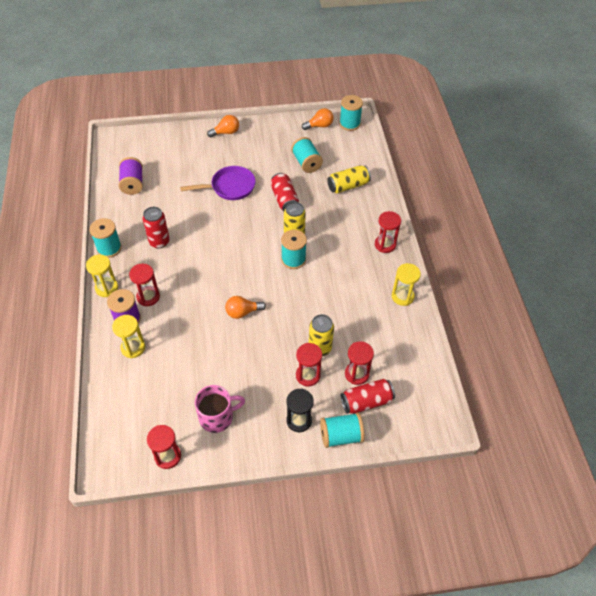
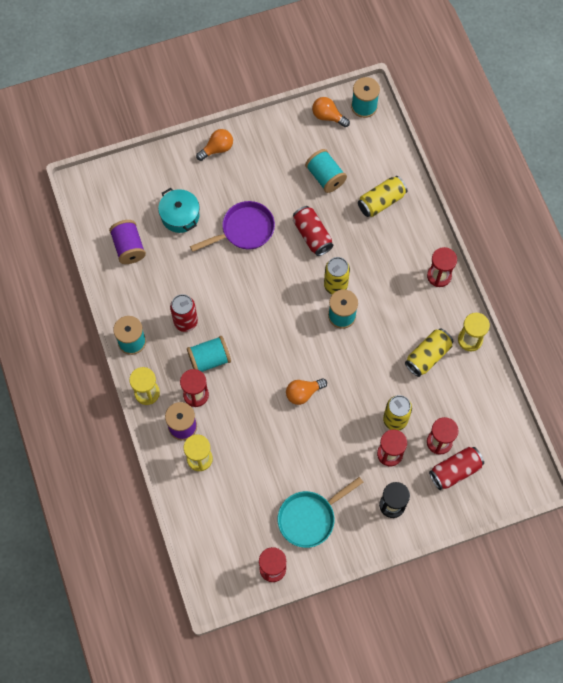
camera: 10 degrees left, 15 degrees up
pink mug [195,385,245,433] -> turquoise pan [278,477,364,548]
orange light bulb [302,108,333,130] -> orange light bulb turned 120 degrees counterclockwise [312,97,350,127]
turquoise spool [320,412,365,448] -> turquoise spool moved to [187,336,231,372]
none -> turquoise pot [158,188,200,233]
none -> yellow can [405,328,454,377]

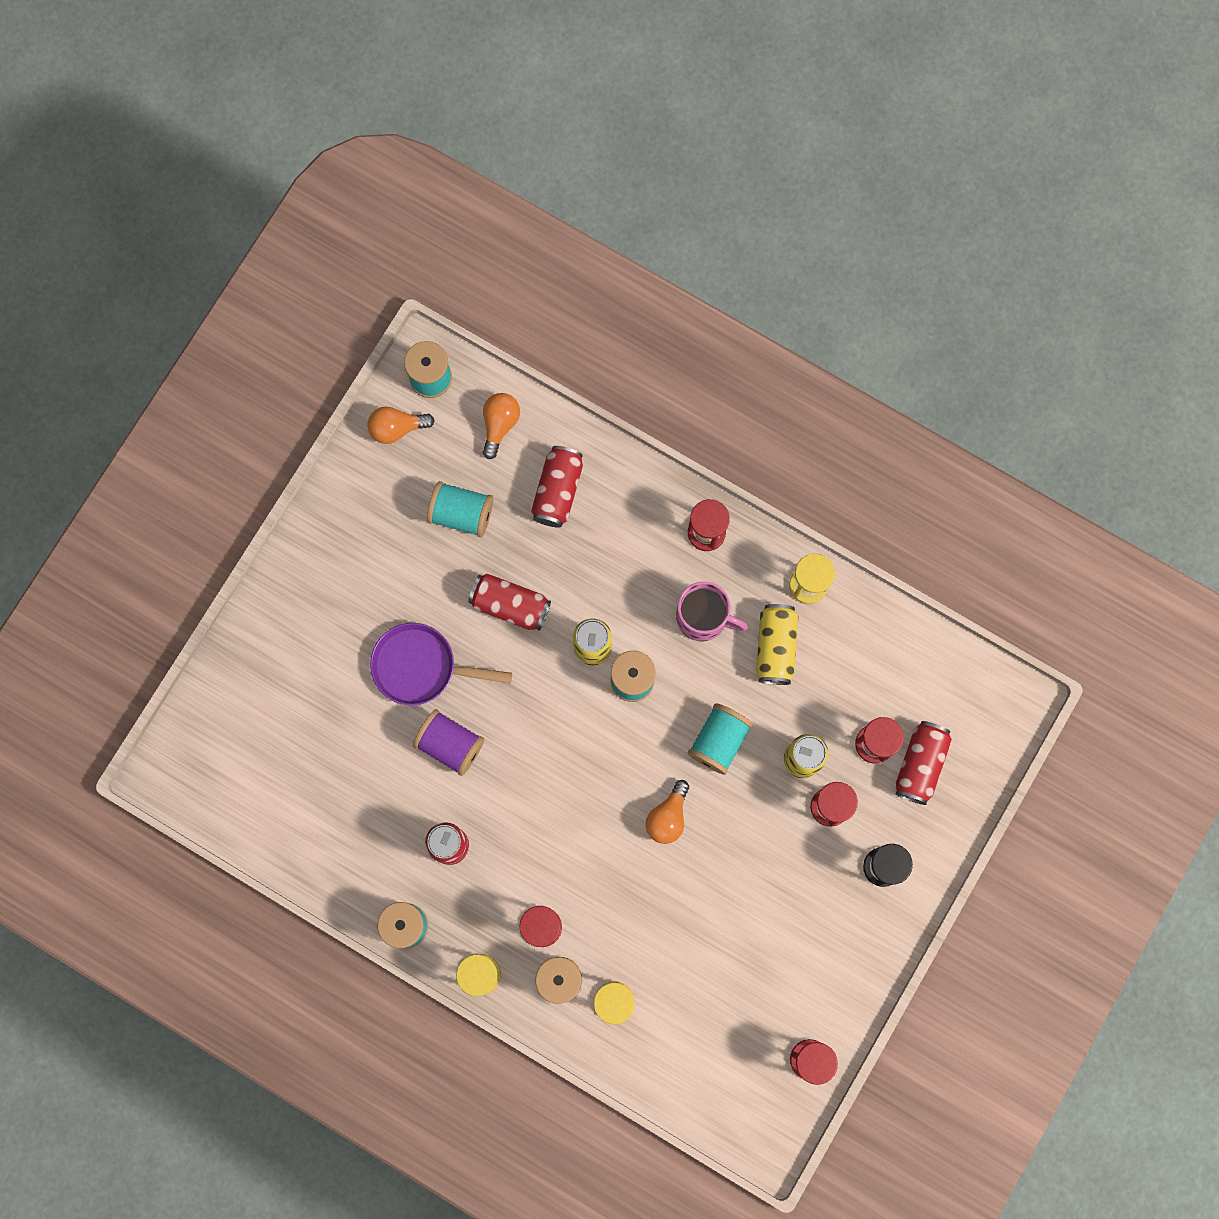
camera: 40 degrees left, 10 degrees up
purple spool [109,220,146,264] -> purple spool moved to [413,709,485,776]
turquoise pot [158,188,200,233] -> none
turquoise spool [187,336,231,372] -> turquoise spool moved to [687,703,753,775]
purple pan [190,201,275,252] -> purple pan turned 105 degrees counterclockwise [370,623,512,706]
orange light bulb [196,129,233,161] -> orange light bulb moved to [483,393,520,459]
turquoise pan [278,477,364,548] -> none
yellow can [358,176,407,217] -> red can [531,446,583,528]
none -> pink mug [676,581,748,641]

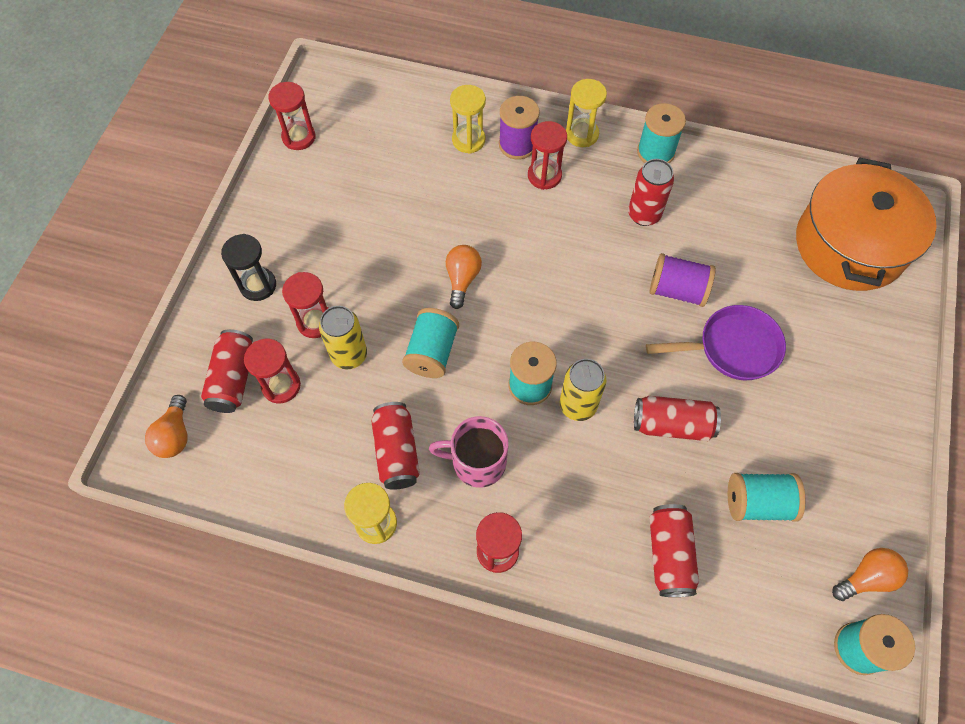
camera: 165 degrees right, 15 degrees down
orange light bulb [483,393,520,459] -> orange light bulb moved to [145,395,188,458]
yellow can [756,604,798,685] -> red can [371,402,420,490]
none -> orange pot [796,158,937,291]

